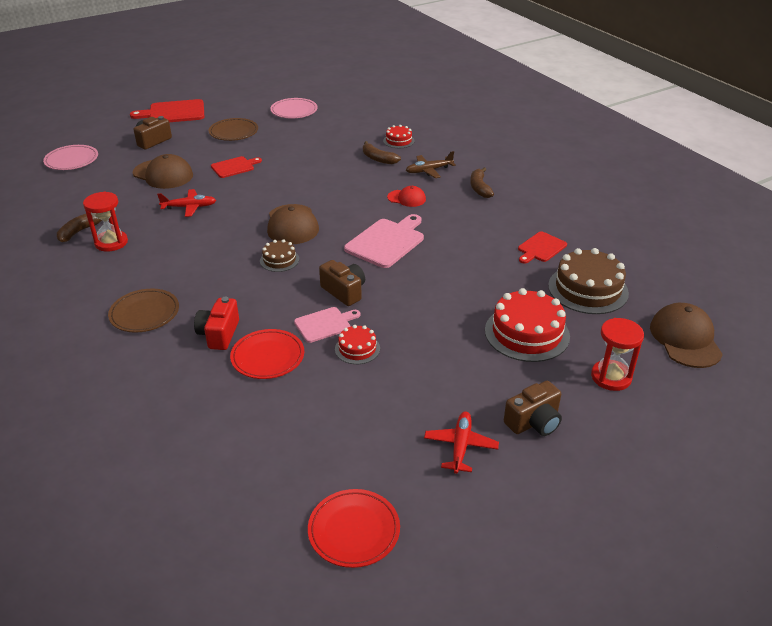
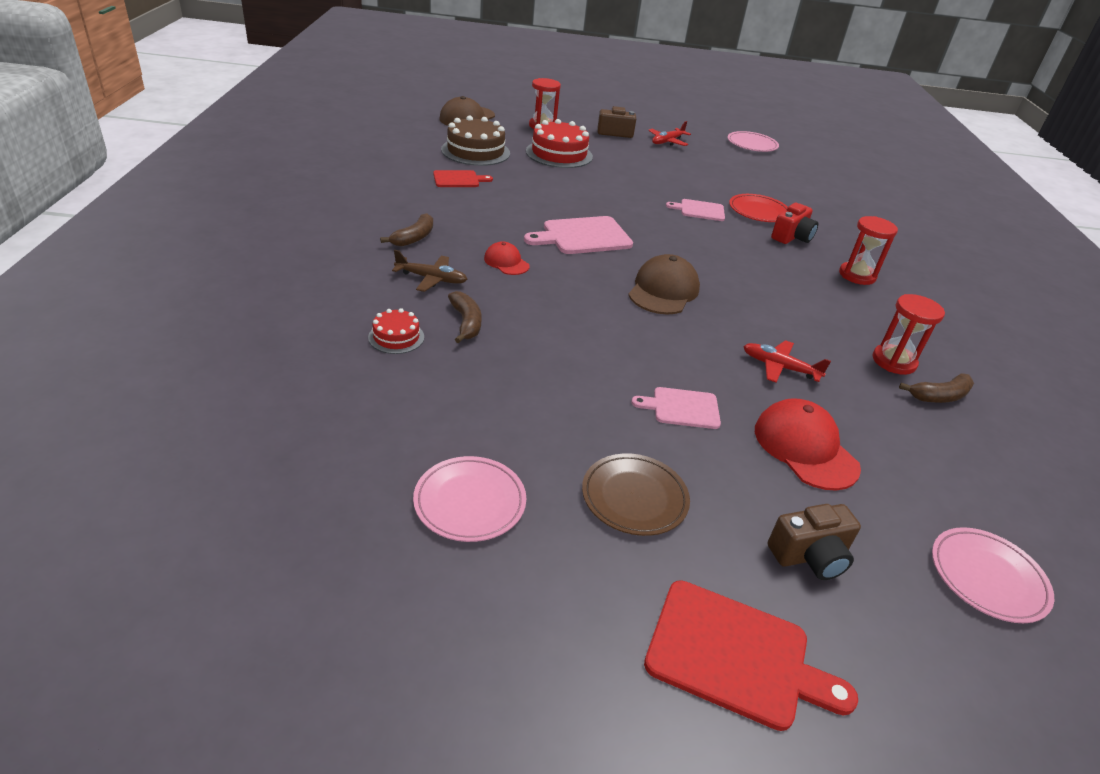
camera: 150 degrees left, 0 degrees up
brown plate [108,289,179,332] -> red hourglass [839,216,898,285]
brown cap [133,154,193,189] -> red cap [755,398,861,490]
red cutting board [211,156,262,178] -> pink cutting board [631,387,721,429]
brown cake [260,239,299,272] -> none
red plate [308,489,400,568] -> pink plate [727,131,779,152]
brown camera [319,260,365,306] -> none
red cake [335,325,380,364] -> none

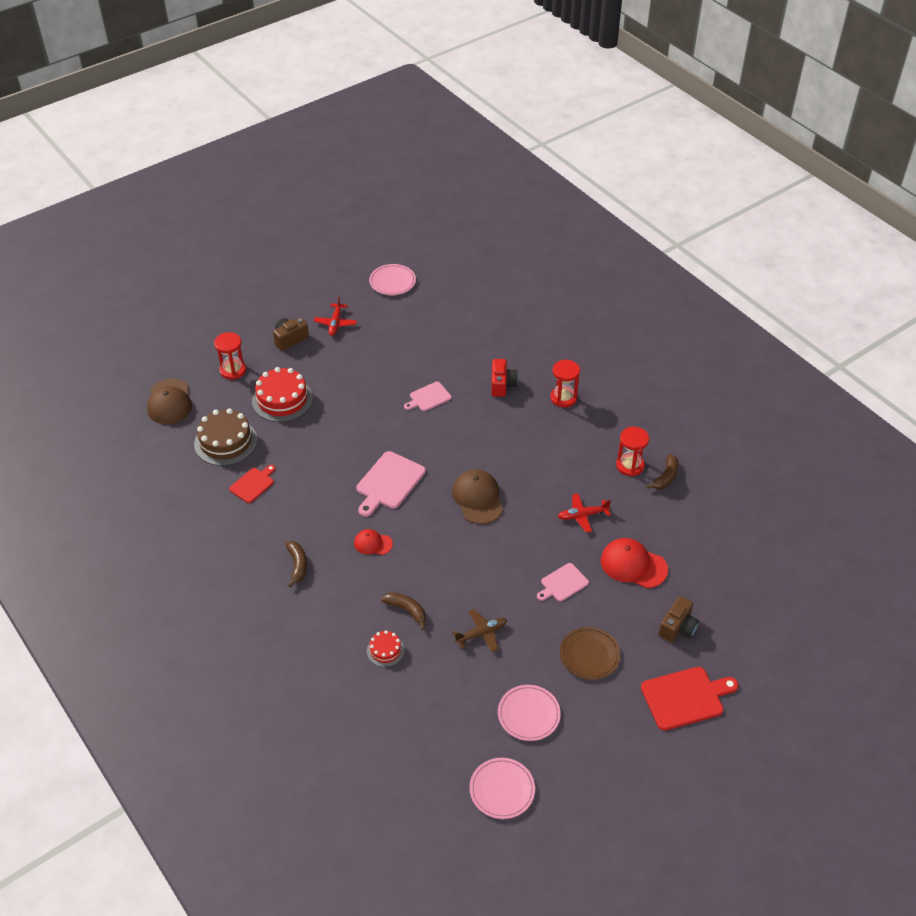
camera: 35 degrees left, 10 degrees up
brown plane [392,250,467,292] -> brown plane moved to [452,609,507,652]
red plate [729,194,788,222] -> none
pink plate [932,527,1054,623] -> pink plate moved to [469,758,535,819]

